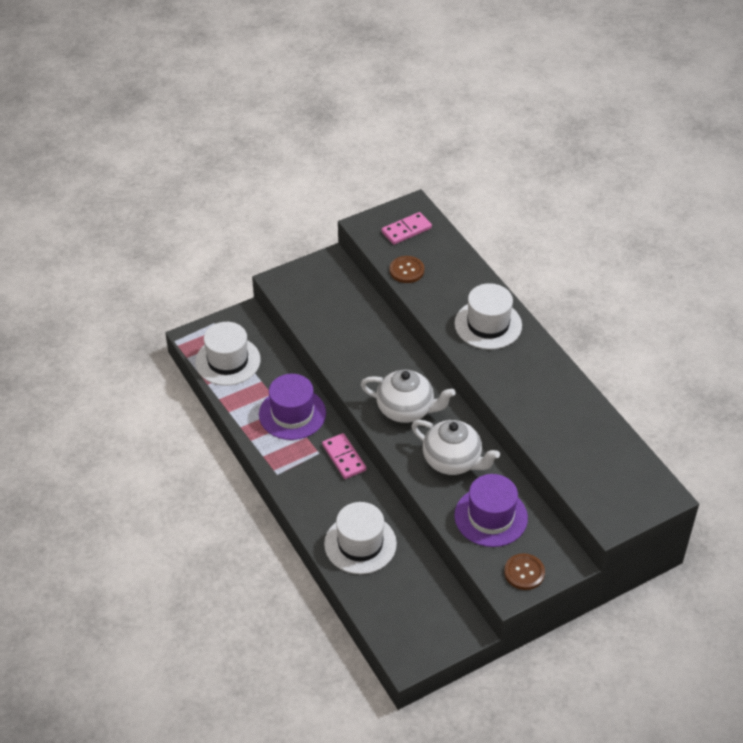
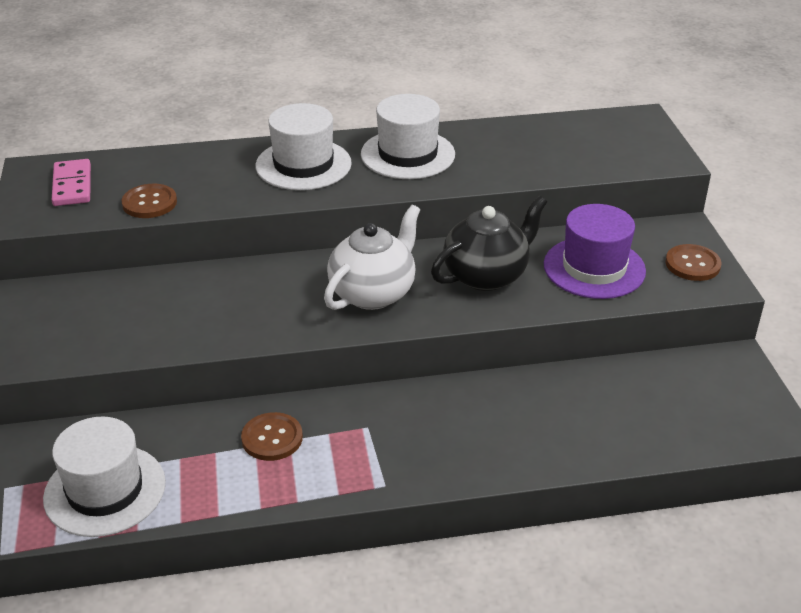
camera: 70 degrees left, 10 degrees down
purple hat [259,374,326,440] -> brown button [241,412,303,461]
pink domino [322,433,366,479] -> none
white hat [324,502,397,574] -> white hat moved to [361,94,455,179]
white teapot [411,420,500,475] -> black teapot [431,196,547,291]

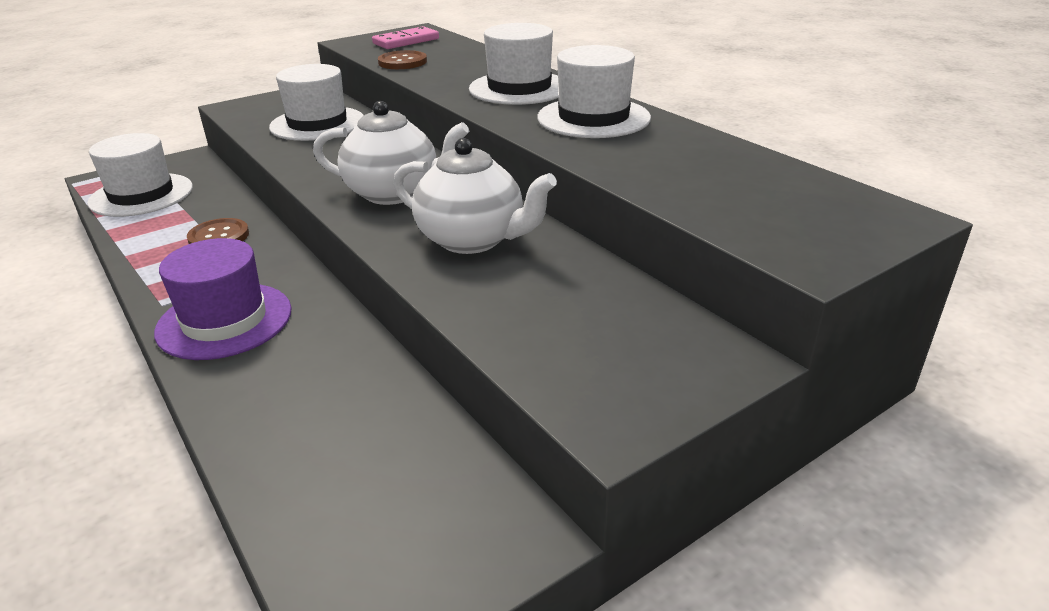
camera: 65 degrees right, 5 degrees down
black teapot [431,196,547,291] -> white teapot [393,138,557,254]
purple hat [544,204,646,299] -> purple hat moved to [154,238,292,360]
brown button [665,244,721,281] -> none
none -> white hat [269,64,364,141]

